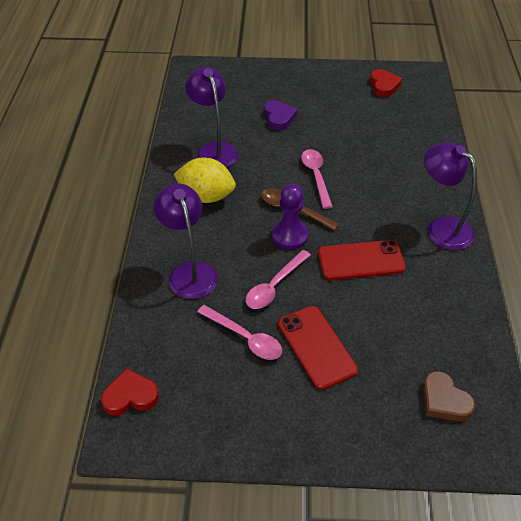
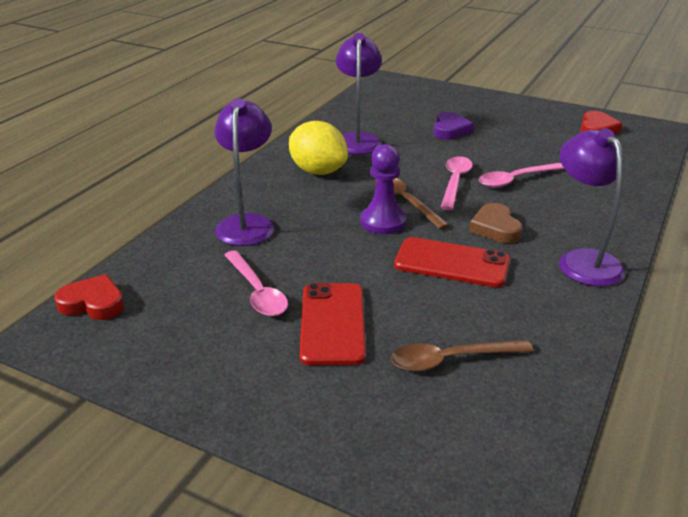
camera: 25 degrees right, 15 degrees down
pink spoon [245,250,311,309] -> pink spoon moved to [479,163,564,188]
brown heart [423,371,475,421] -> brown heart moved to [469,203,523,243]
none -> brown spoon [391,340,533,372]

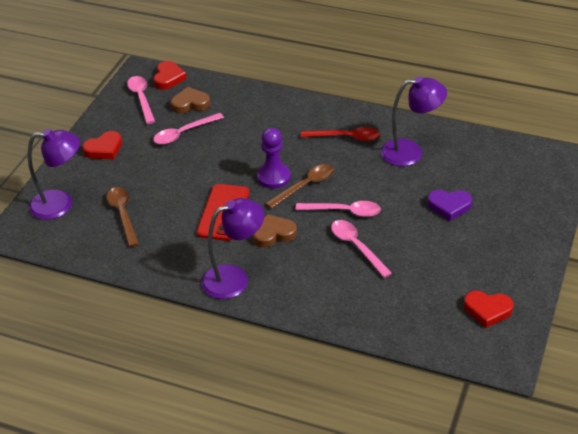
camera: 85 degrees right, 10 degrees up
purple lamp [214,98,274,246] -> purple lamp moved to [28,129,80,220]
yellow lemon [289,121,348,175] -> red spoon [301,127,380,141]
red phone [300,283,366,365] -> none
none -> red heart [82,131,122,159]
none -> pink spoon [127,76,155,124]
none -> brown heart [171,87,210,113]

